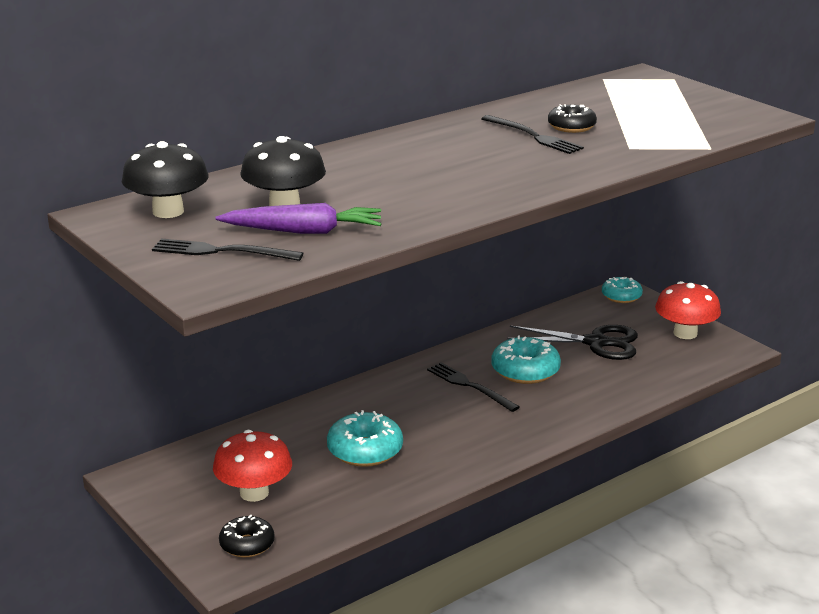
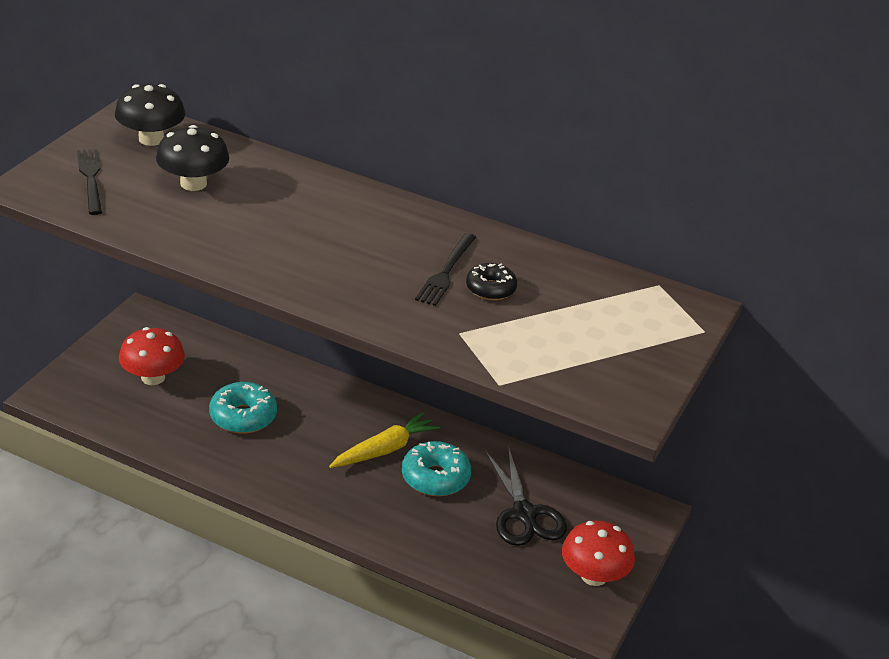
camera: 60 degrees right, 10 degrees up
purple carrot [215,203,381,234] -> none
black donut [219,515,274,557] -> none
black fork [427,362,520,412] -> yellow carrot [329,412,440,468]
turquoise donut [602,277,643,303] -> none

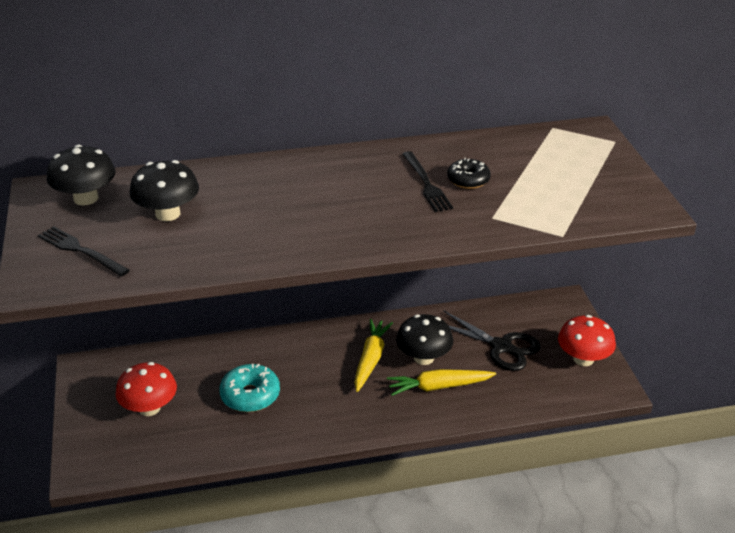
camera: 35 degrees left, 0 degrees up
turquoise donut [402,441,471,496] -> black mushroom [396,314,453,365]
none -> yellow carrot [387,369,496,396]

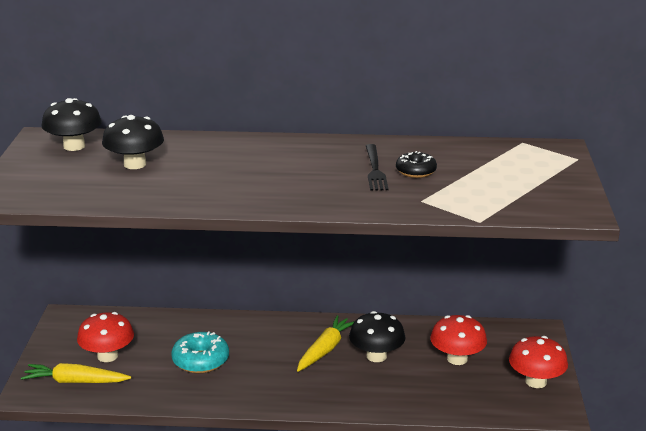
camera: 15 degrees right, 10 degrees down
black fork [38,226,130,277] -> none
yellow carrot [387,369,496,396] -> yellow carrot moved to [21,363,131,383]
black scissors [443,310,541,371] -> red mushroom [430,315,487,365]

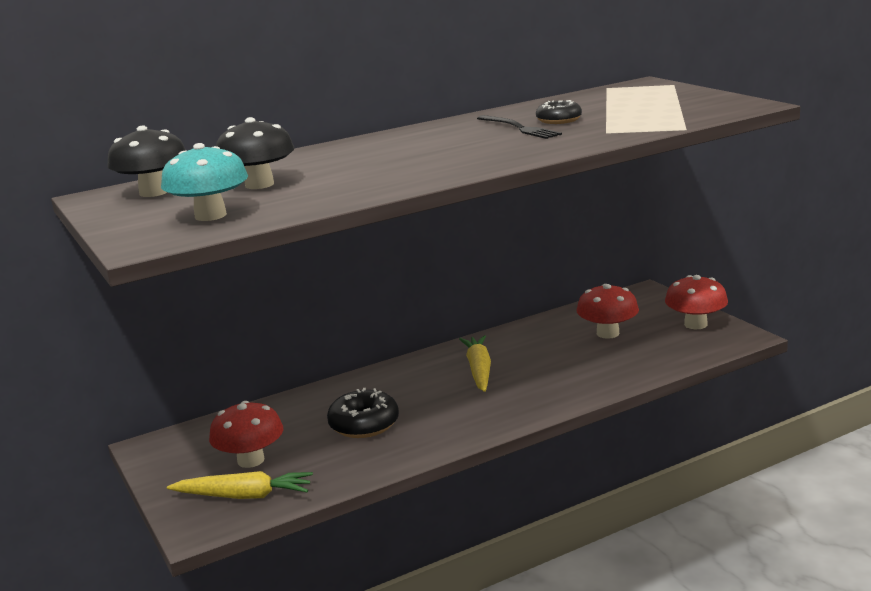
camera: 30 degrees left, 5 degrees down
yellow carrot [21,363,131,383] -> yellow carrot turned 150 degrees counterclockwise [167,471,313,499]
turquoise donut [171,331,229,373] -> black donut [327,388,399,438]
black mushroom [349,311,405,362] -> none
none -> turquoise mushroom [161,143,248,221]

